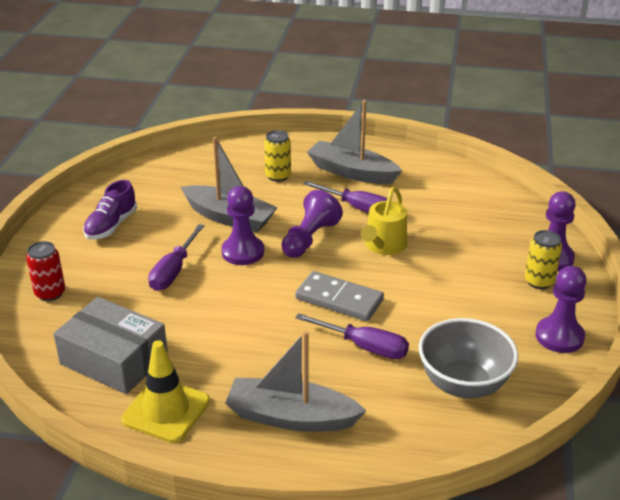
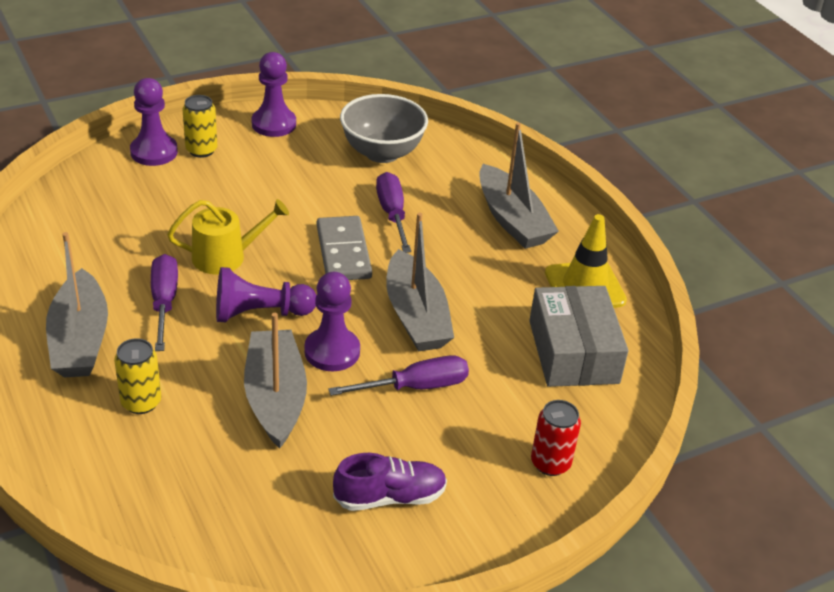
camera: 130 degrees left, 5 degrees up
none -> grey boat [386,213,454,352]

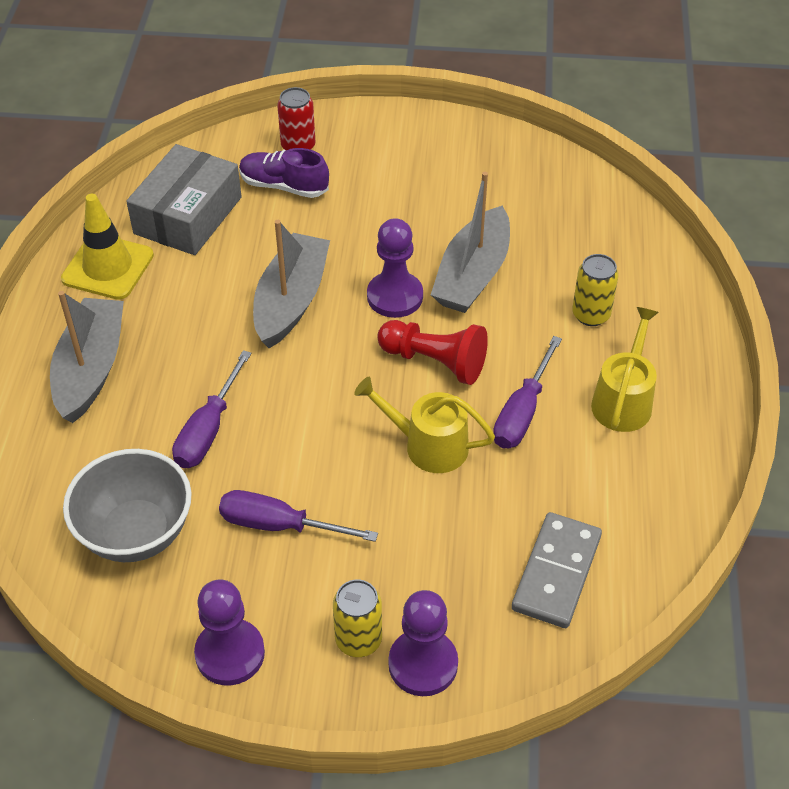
camera: 145 degrees left, 10 degrees up
grey boat [46,232,108,377] -> yellow watering can [591,307,659,432]
purple pawn [216,267,317,322] -> red pawn [377,320,488,385]
grey domino [317,216,372,280] -> grey domino moved to [512,512,602,628]
purple screwdriver [328,355,469,396] -> purple screwdriver moved to [219,490,378,542]
purple shoe [333,453,447,511] -> purple shoe moved to [239,148,329,198]

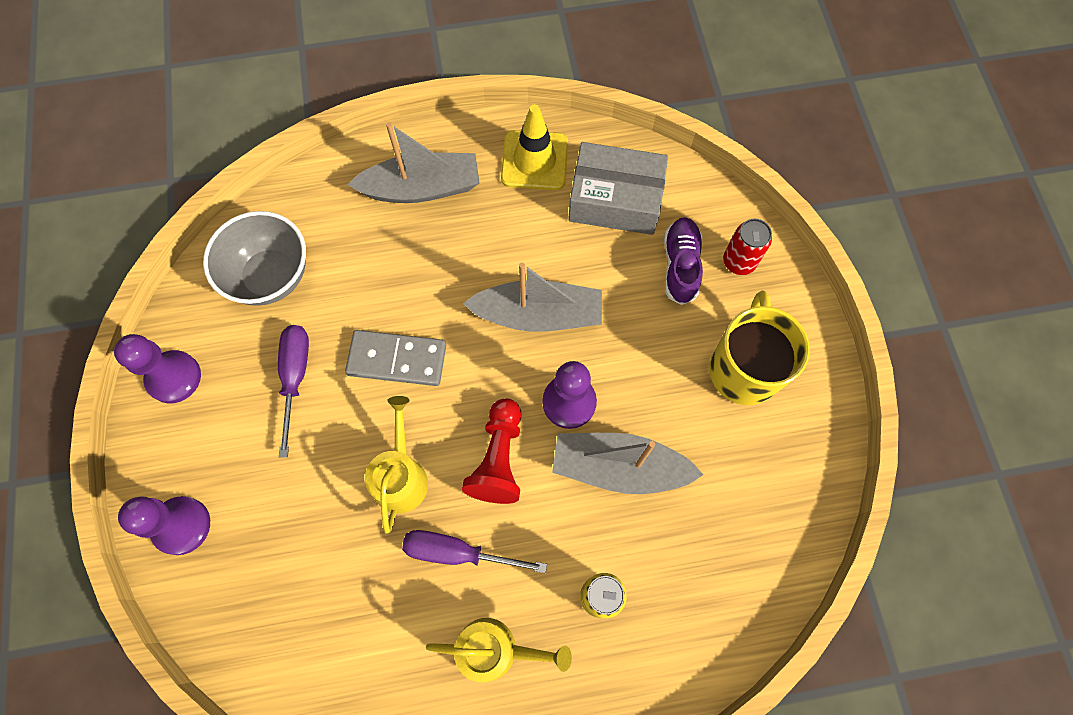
camera: 75 degrees right, 20 degrees up
purple screwdriver [172,350,252,468] -> none
yellow can [333,580,382,657] -> none
grey domino [512,512,602,628] -> grey domino moved to [345,330,446,386]
none -> yellow mug [709,291,810,405]

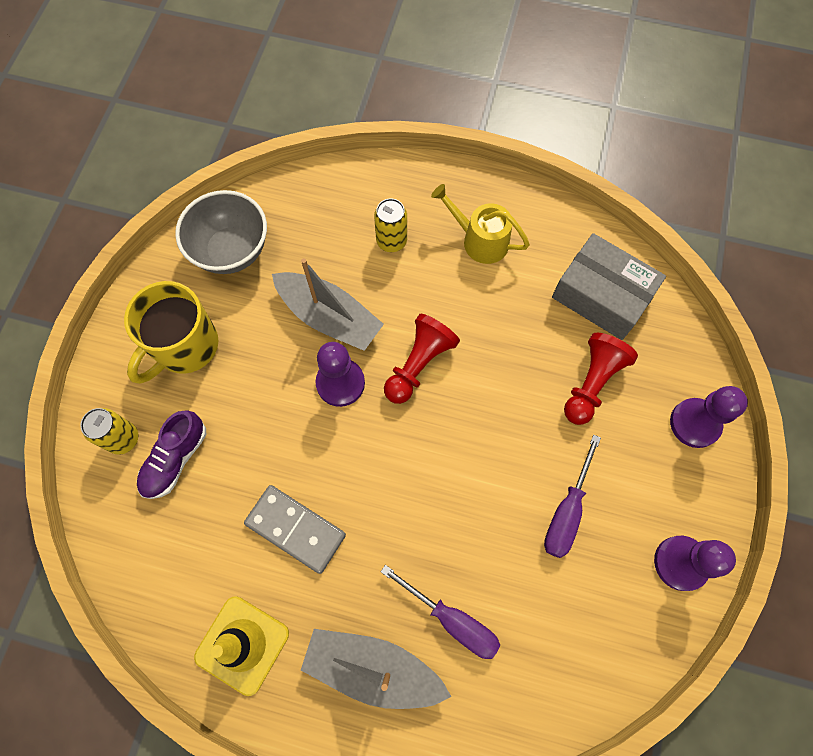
camera: 155 degrees left, 0 degrees up
grey bowl [203,211,306,306] -> grey bowl moved to [175,190,267,274]
grey domino [345,330,446,386] -> grey domino moved to [244,485,346,574]
yellow watering can [365,396,428,534] -> none
purple screwdriver [402,530,547,573] -> purple screwdriver moved to [381,565,500,659]
grey boat [463,263,602,332] -> none
grey box [568,142,668,235] -> grey box moved to [552,233,666,340]
red can [723,219,772,275] -> yellow can [80,408,138,455]
none -> red pawn [564,333,638,425]

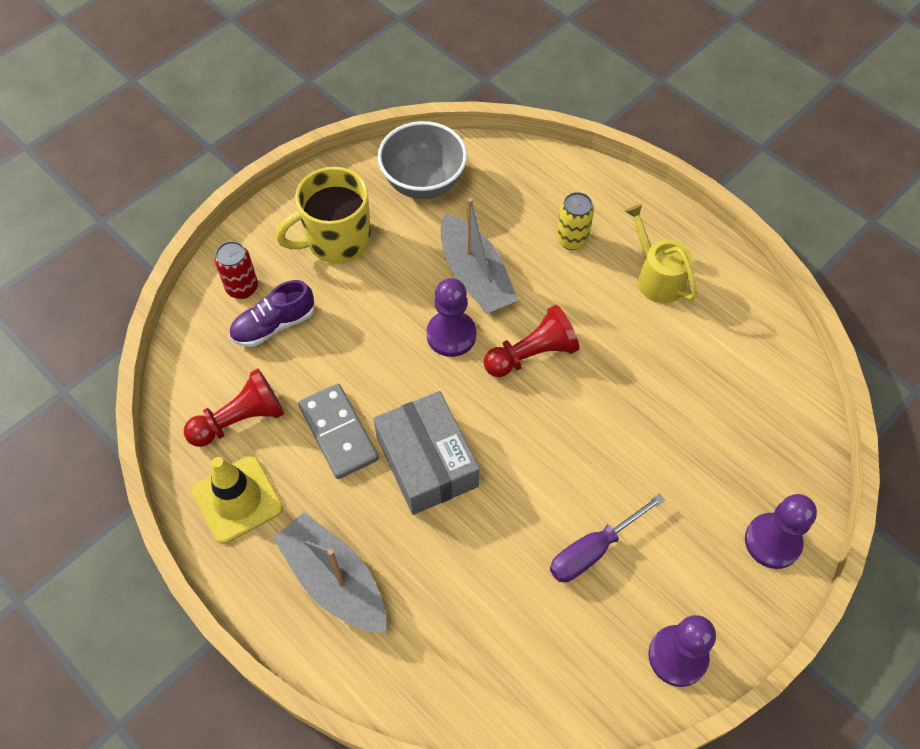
camera: 30 degrees right, 10 degrees down
yellow can [80,408,138,455] -> red can [215,241,258,299]
purple screwdriver [381,565,500,659] -> none
grey box [552,233,666,340] -> grey box moved to [373,391,480,515]
red pawn [564,333,638,425] -> red pawn moved to [184,368,284,447]

